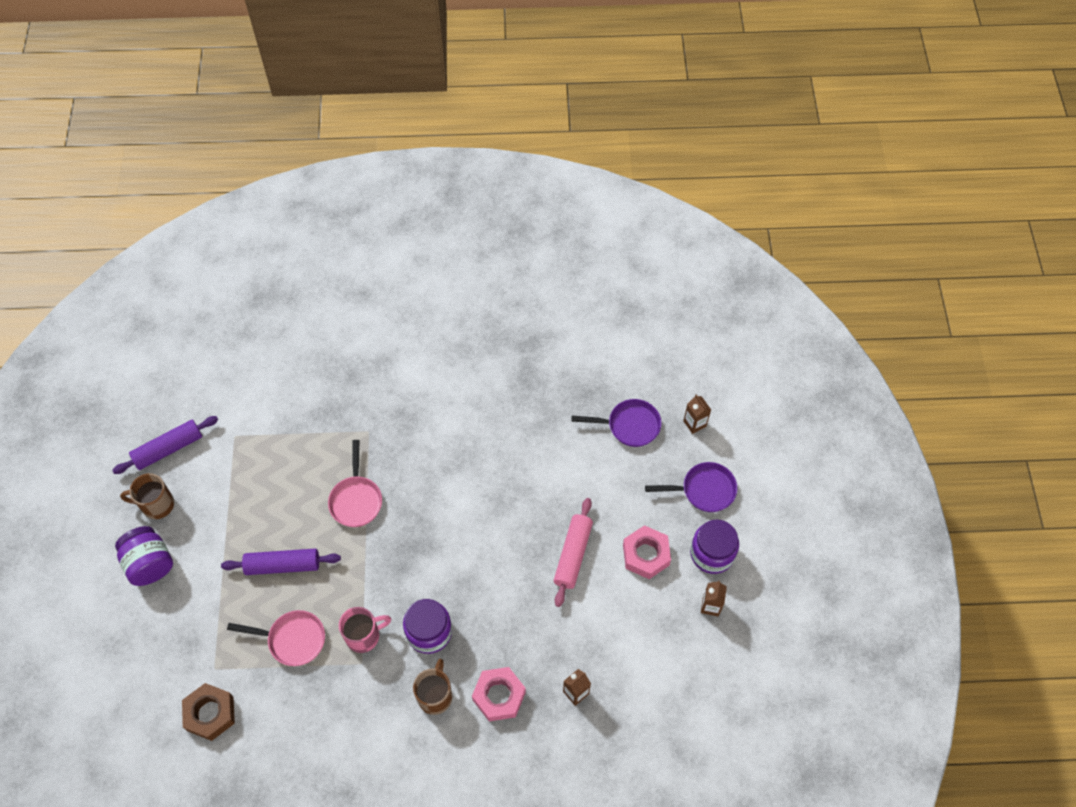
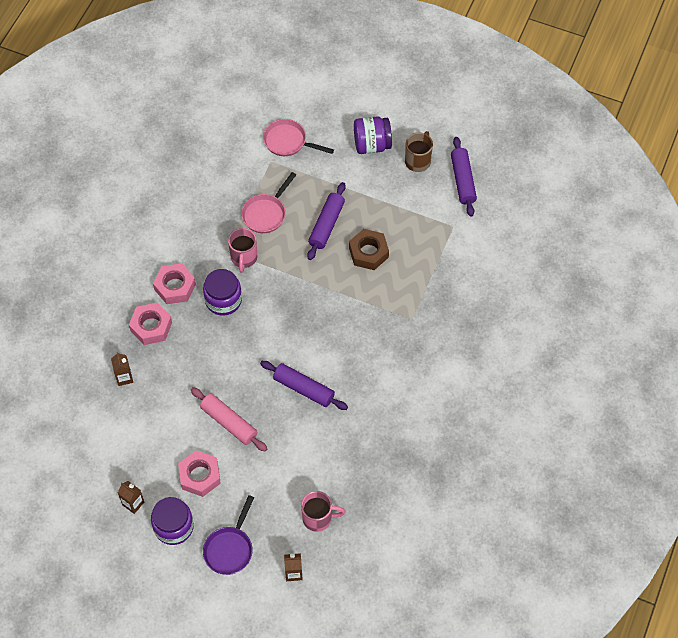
camera: 115 degrees right, 0 degrees up
brown nut [182,683,235,741] -> brown nut moved to [349,229,389,270]
pink pan [328,440,382,527] -> pink pan moved to [263,119,334,156]
brown mug [413,659,452,715] -> pink nut [153,263,196,304]
purple pan [571,399,662,447] -> pink mug [301,491,345,532]
none -> purple rolling pin [260,361,348,410]

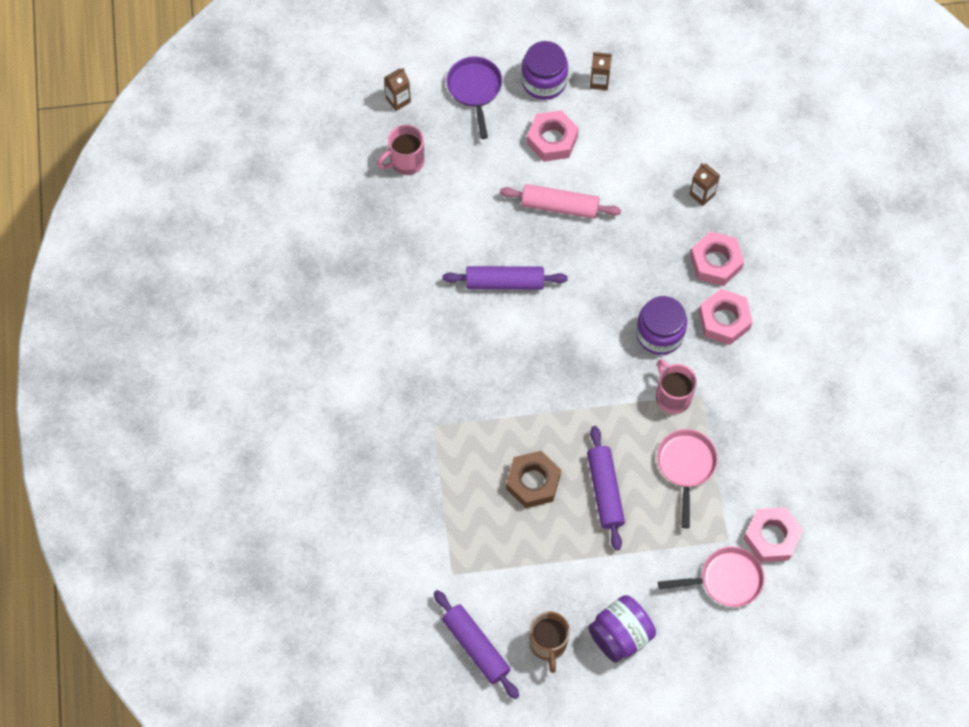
camera: 150 degrees right, 5 degrees up
none -> pink nut [744,507,803,562]

